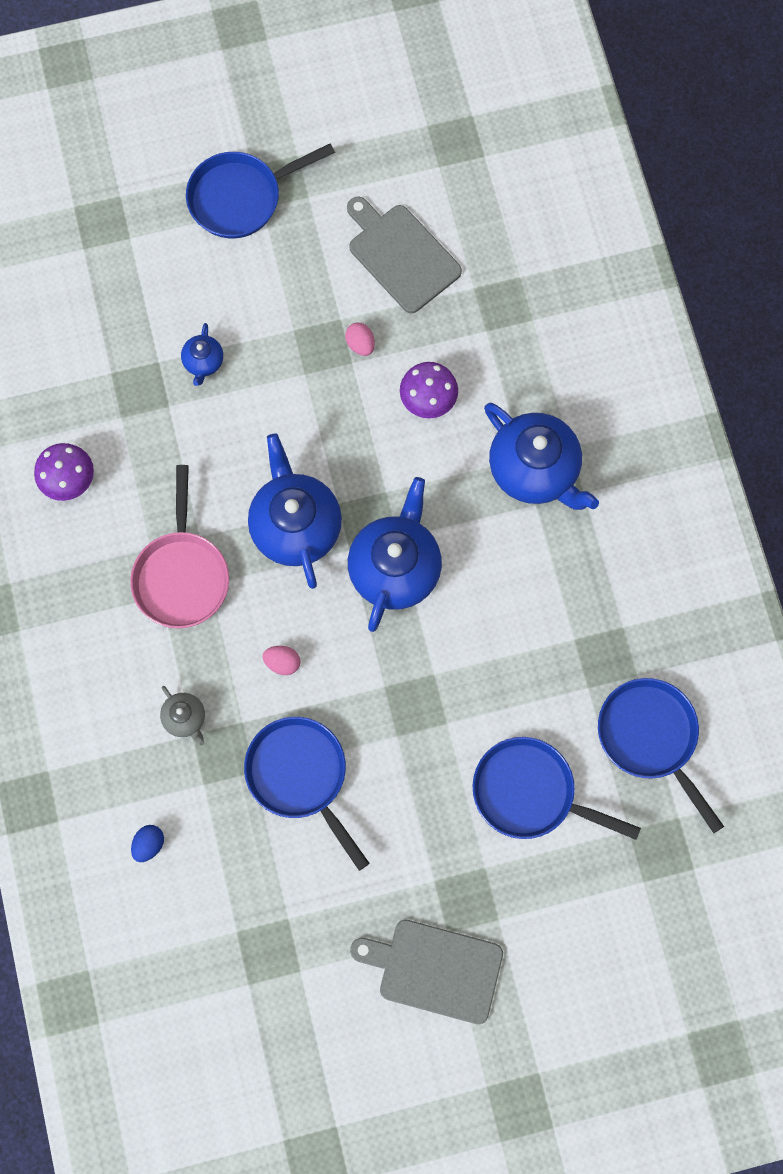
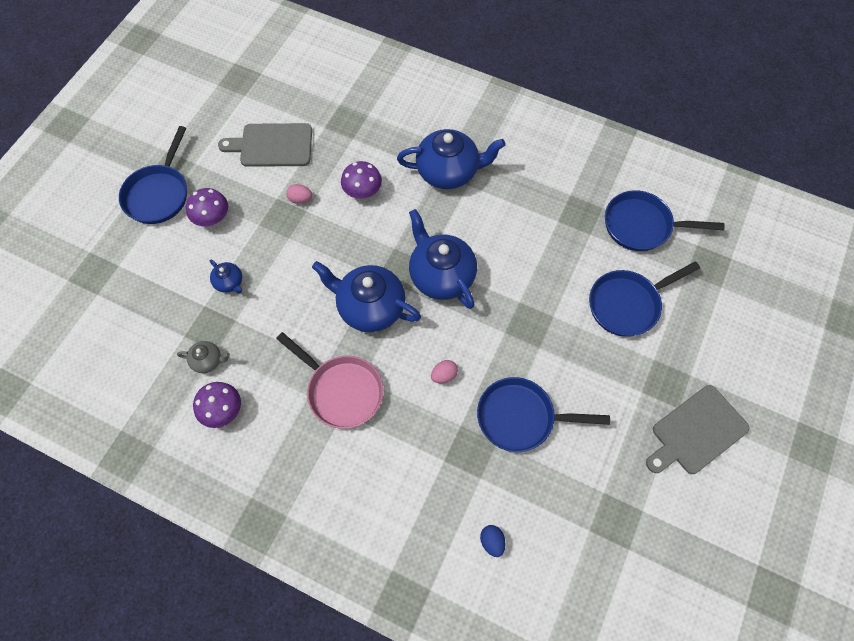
camera: 50 degrees left, 10 degrees down
grey teapot [160,686,205,745] -> grey teapot moved to [177,341,230,373]
none -> purple mushroom [186,188,228,226]

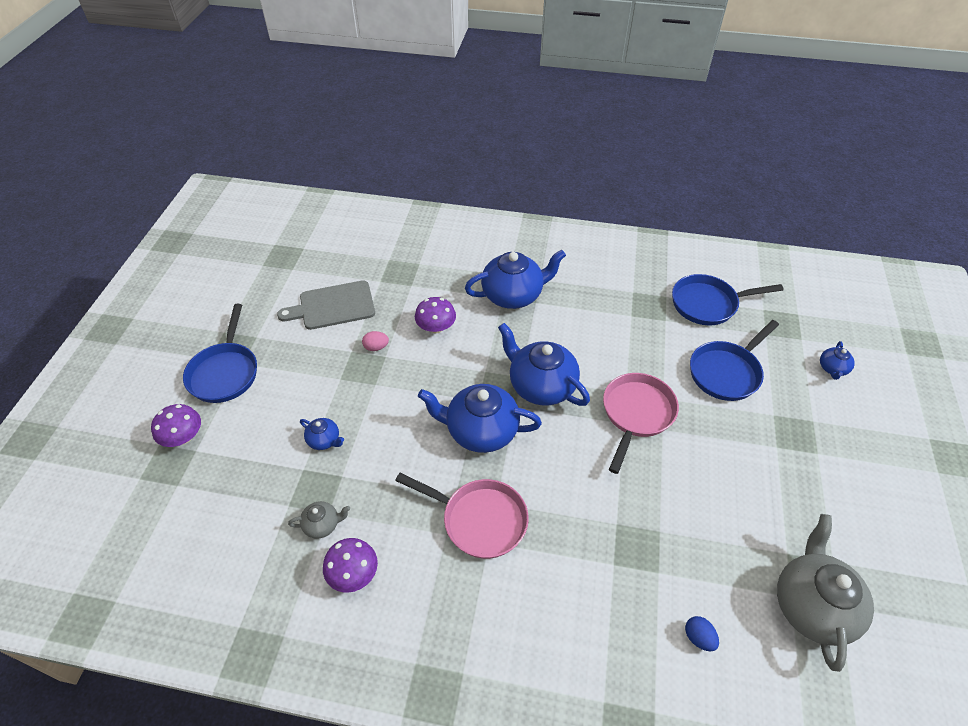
camera: 15 degrees left, 15 degrees down
purple mushroom [186,188,228,226] -> purple mushroom moved to [151,404,201,447]
pink egg [431,360,458,384] -> none
blue pan [477,377,610,452] -> none
grey cutting board [646,385,750,474] -> none
none -> pink pan [603,373,679,474]
none -> grey teapot [777,514,874,672]
none -> blue teapot [820,341,855,380]

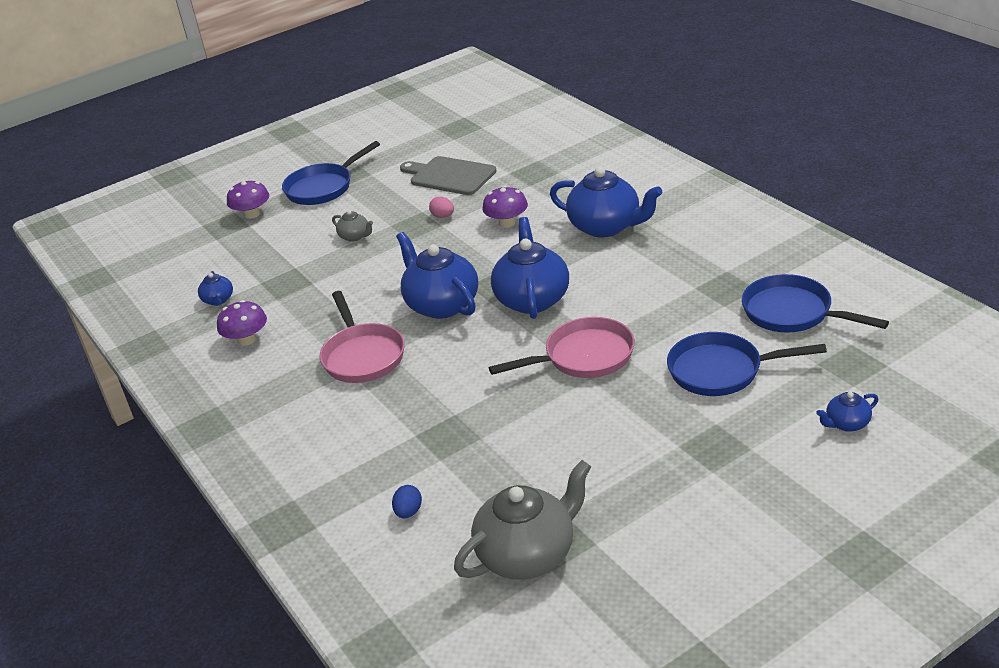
camera: 50 degrees right, 15 degrees down
grey teapot [288,501,350,539] -> grey teapot moved to [332,210,373,242]
blue teapot [300,418,344,450] -> blue teapot moved to [198,271,233,306]

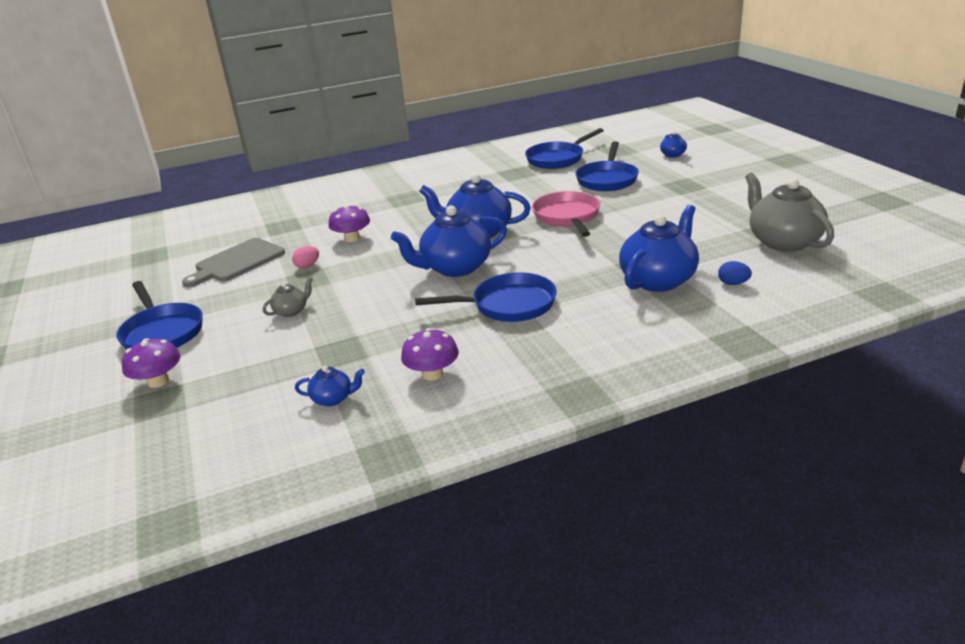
camera: 80 degrees left, 5 degrees down
pink pan [320,291,405,383] -> blue pan [415,272,557,322]
blue teapot [550,167,662,237] -> blue teapot moved to [619,205,699,292]

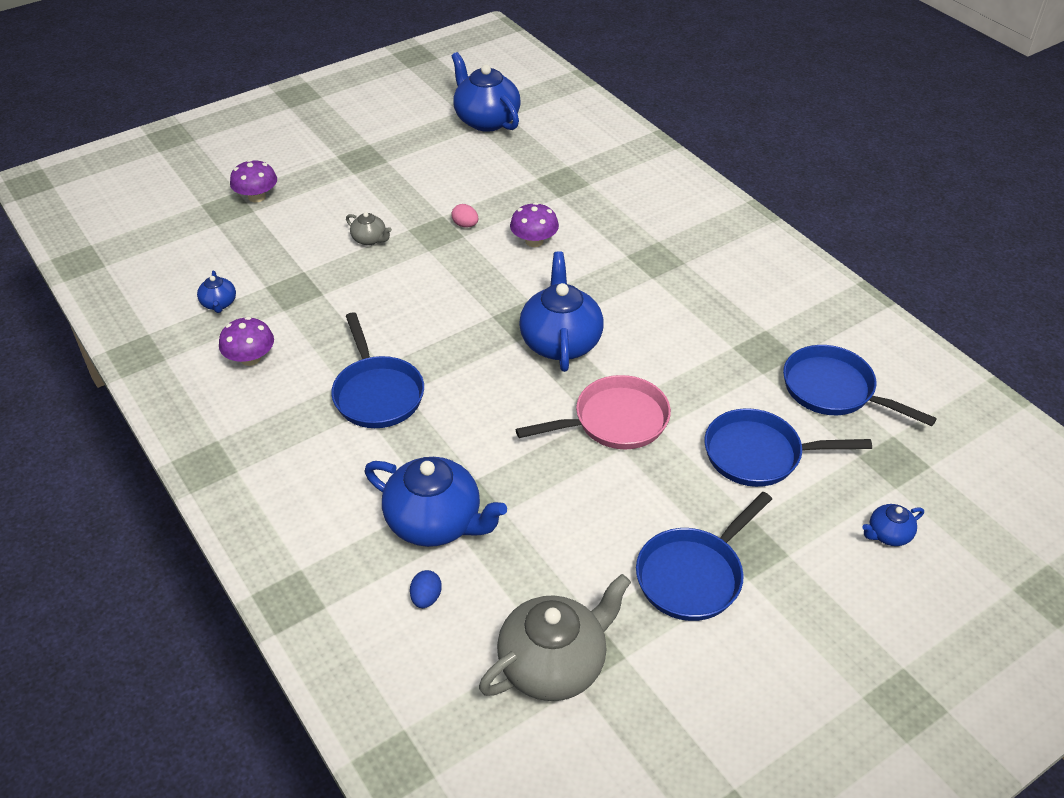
camera: 75 degrees right, 15 degrees up
blue pan [116,281,203,350] -> blue pan moved to [636,492,772,621]
grey cutting board [182,238,285,287] -> none
blue teapot [391,205,507,277] -> blue teapot moved to [451,52,521,132]

